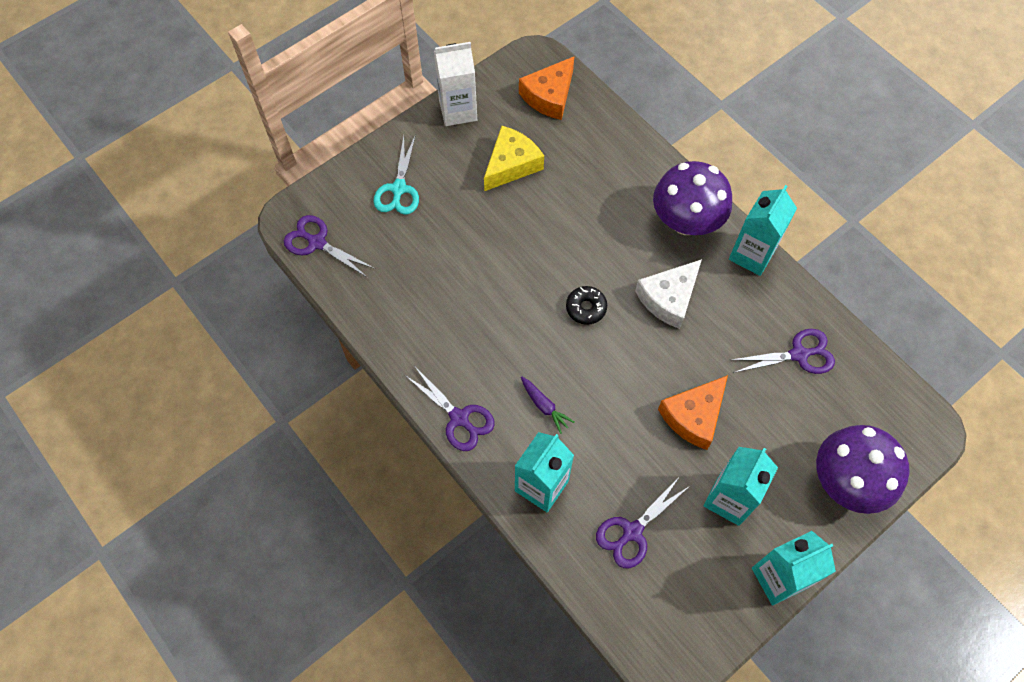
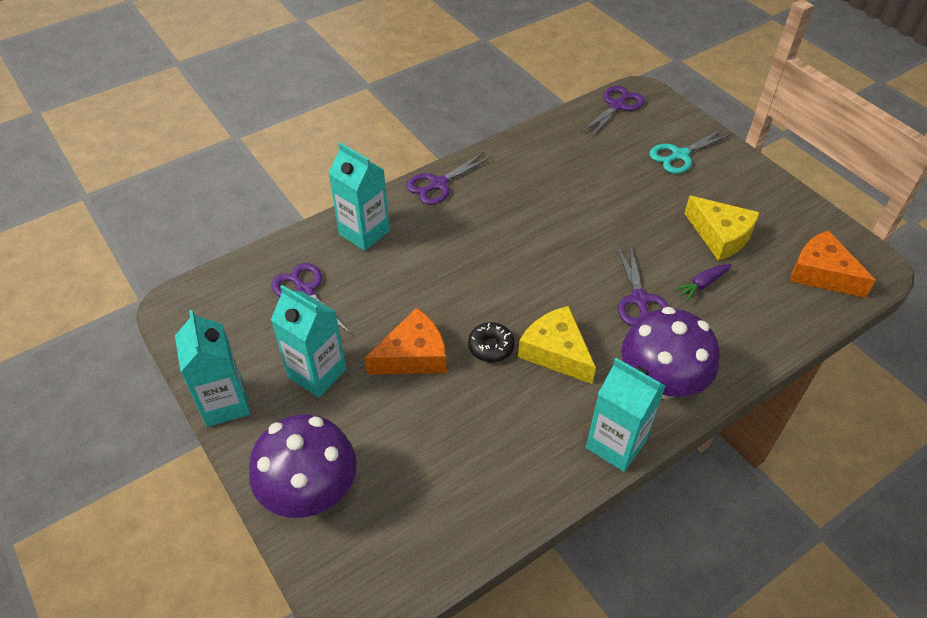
camera: 95 degrees right, 15 degrees down
turquoise scissors [373,134,419,215] -> turquoise scissors turned 45 degrees counterclockwise [649,129,731,174]
white carton [434,42,477,126] -> none
purple carrot [521,377,574,434] -> purple carrot moved to [673,264,732,301]
black donut [566,286,607,325] -> black donut moved to [468,322,515,362]
white cheese [635,259,702,329] -> yellow cheese [518,306,596,384]
orange cheese [658,375,728,450] -> orange cheese turned 105 degrees clockwise [365,308,447,375]
purple scissors [731,329,835,374] -> purple scissors moved to [617,244,669,326]

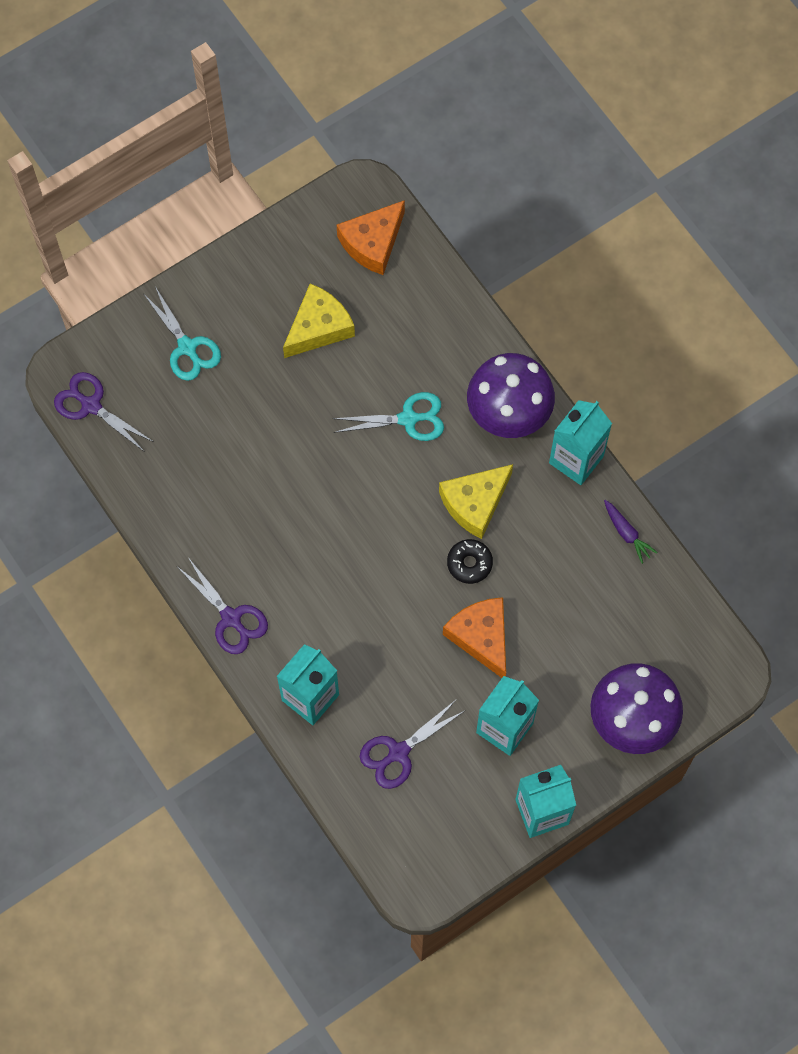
camera: 90 degrees left, 20 degrees up
purple scissors [617,244,669,326] -> turquoise scissors [332,392,444,441]
purple carrot [673,264,732,301] -> purple carrot moved to [604,500,658,564]

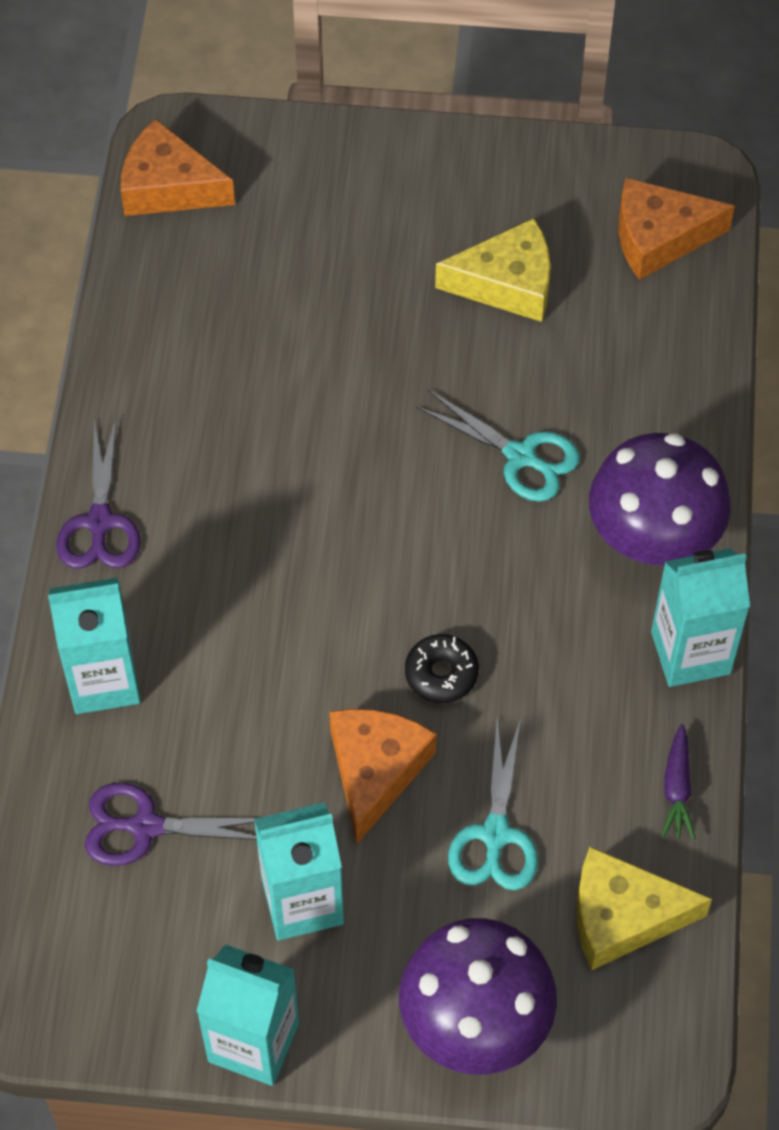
camera: 40 degrees right, 10 degrees down
purple scissors [54,372,154,452] -> orange cheese [121,119,235,216]
turquoise scissors [143,287,221,381] -> turquoise scissors moved to [448,718,538,890]
yellow cheese [439,464,513,539] -> yellow cheese moved to [576,847,712,970]

